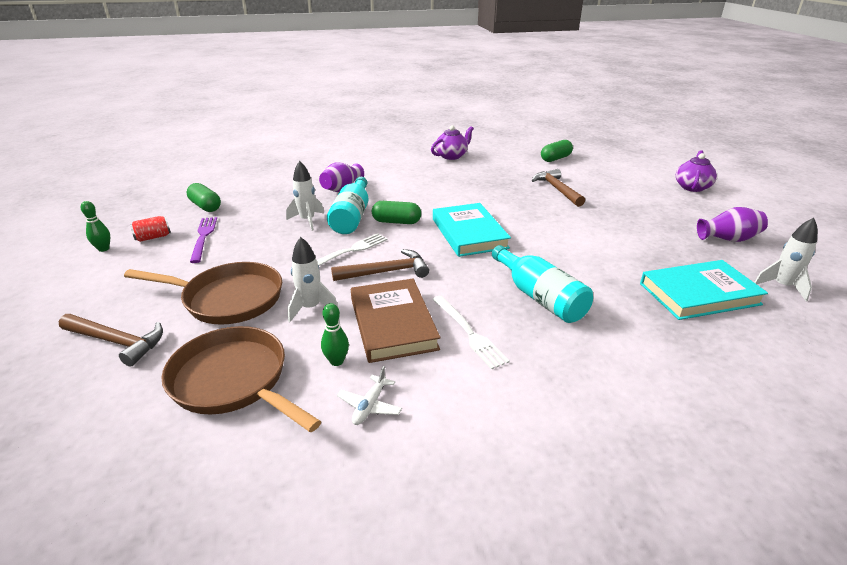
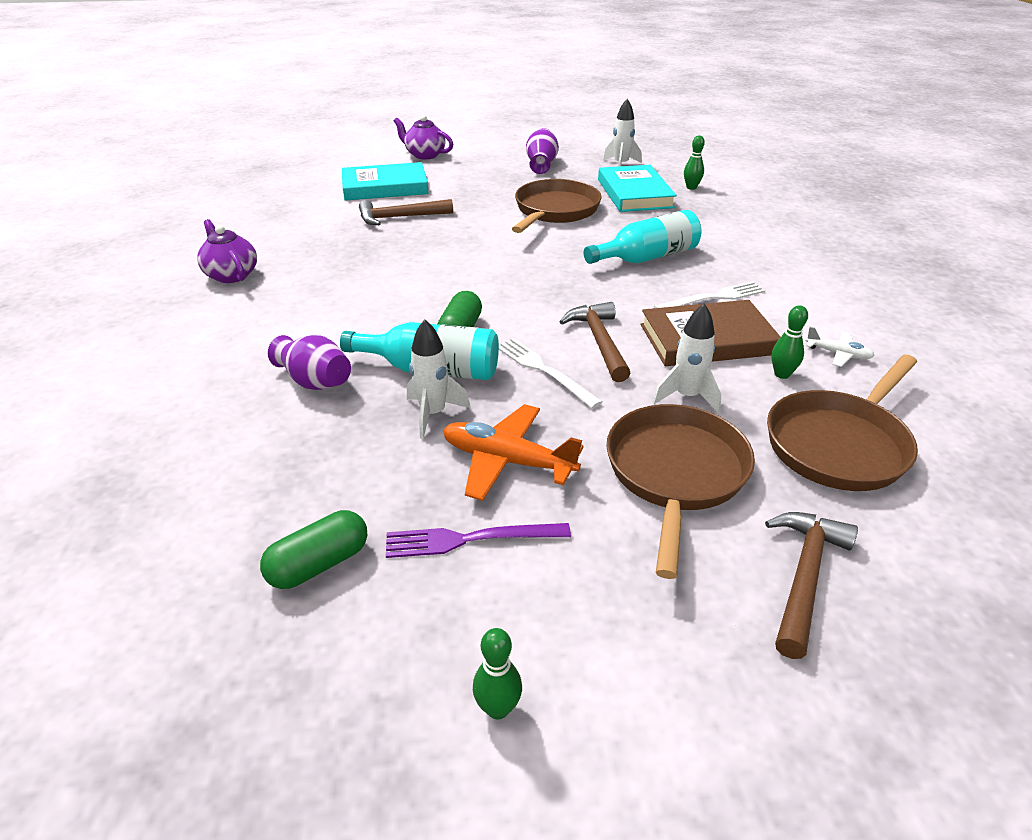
camera: 85 degrees left, 5 degrees up
red can [130,216,171,242] -> none
turquoise book [433,203,511,257] -> turquoise book moved to [342,162,429,201]
green capsule [541,140,573,162] -> none
none -> orange plane [443,404,584,501]
none -> brown pan [512,179,602,233]
none -> green bowling pin [684,135,705,190]

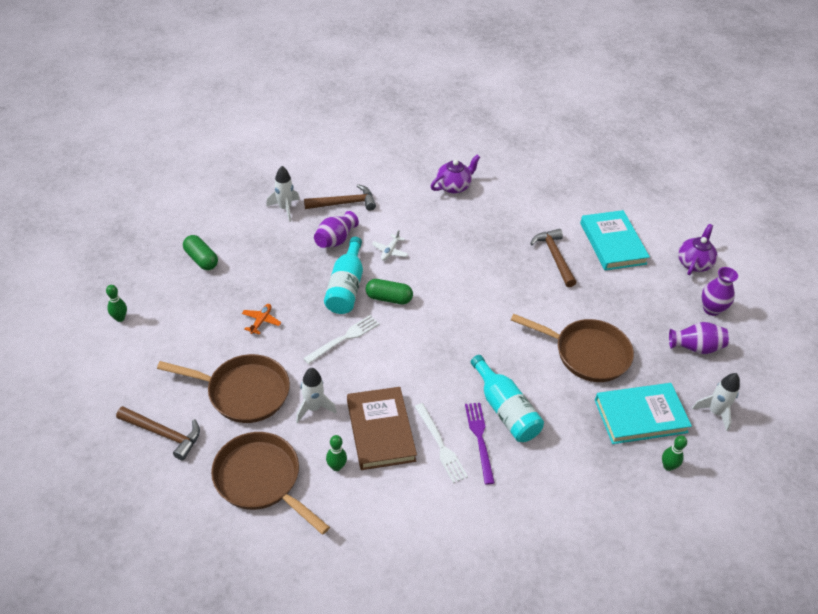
camera: 85 degrees right, 10 degrees up
purple fork [386,523,571,558] -> purple fork moved to [465,403,495,485]
white rocket [407,319,470,439] -> white rocket moved to [266,166,300,222]
orange plane [443,404,584,501] -> orange plane [242,304,281,335], size x0.54
brown hammer [559,302,630,382] -> brown hammer moved to [304,184,376,211]
white plane [805,327,875,367] -> white plane moved to [372,230,408,261]
none -> purple vase [702,267,738,316]

